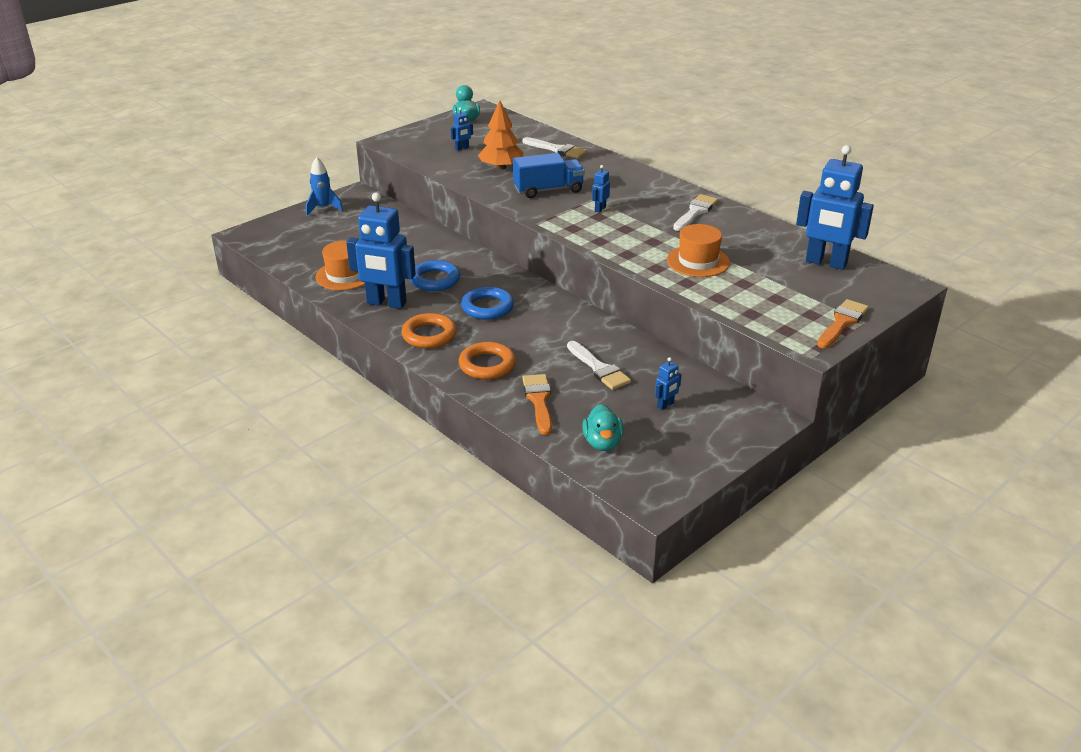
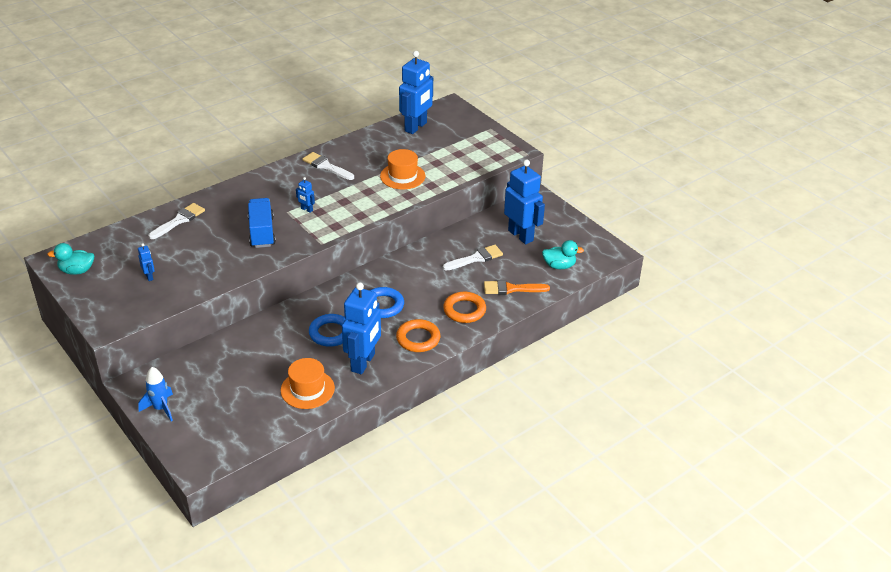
camera: 85 degrees left, 5 degrees up
orange tree [478,100,524,170] -> none
blue robot [655,357,681,410] -> blue robot [504,160,545,244], size x2.40
orange brush [817,299,869,348] -> none

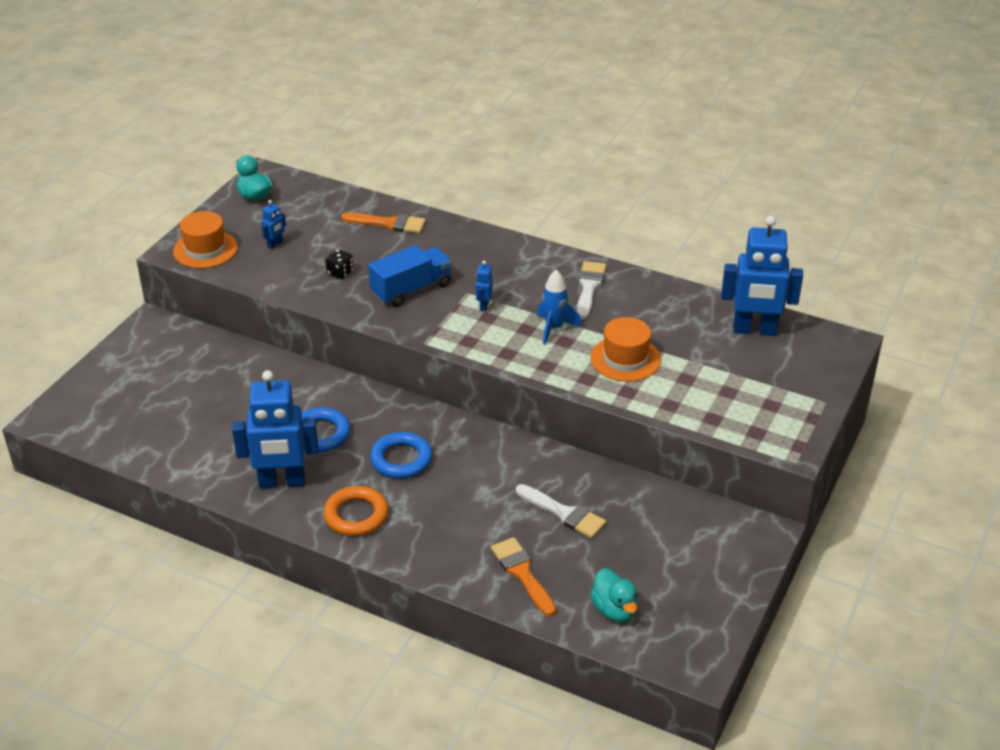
camera: 65 degrees right, 0 degrees up
blue rocket [138,367,173,422] -> blue rocket moved to [537,270,581,345]
white brush [149,203,205,239] -> orange brush [341,212,426,233]
orange hat [281,358,335,409] -> orange hat moved to [173,211,238,268]
orange ring [443,292,486,323] -> none
blue robot [504,160,545,244] -> none
none -> black dice [325,249,354,279]

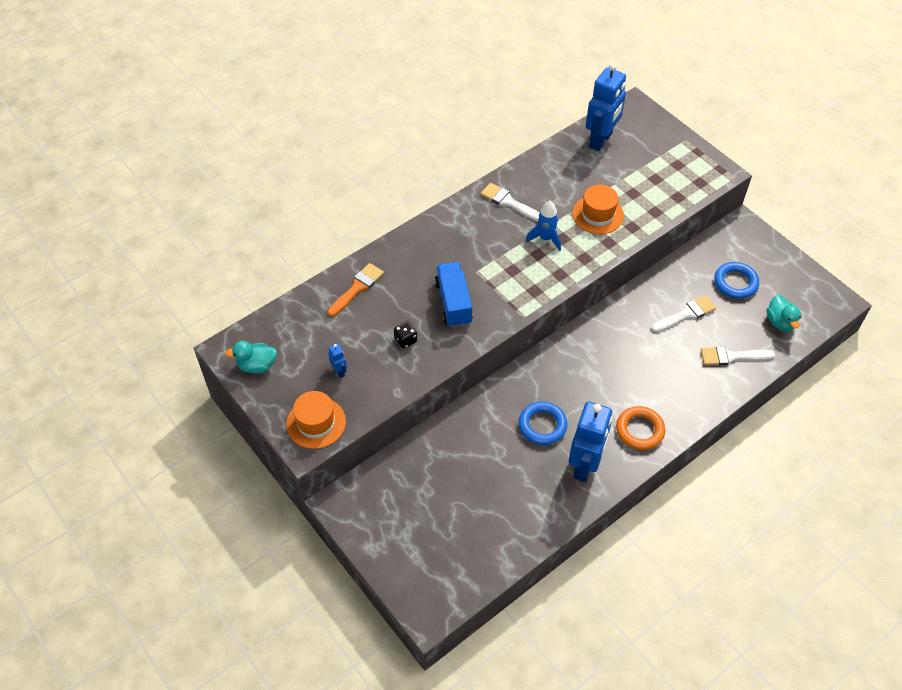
camera: 65 degrees left, 15 degrees up
blue ring [370,432,432,478] -> blue ring moved to [714,262,759,299]
blue robot [476,261,493,311] -> none
orange brush [491,537,556,616] -> white brush [701,346,775,365]
turquoise duck [590,568,638,622] -> turquoise duck turned 75 degrees clockwise [767,295,801,332]

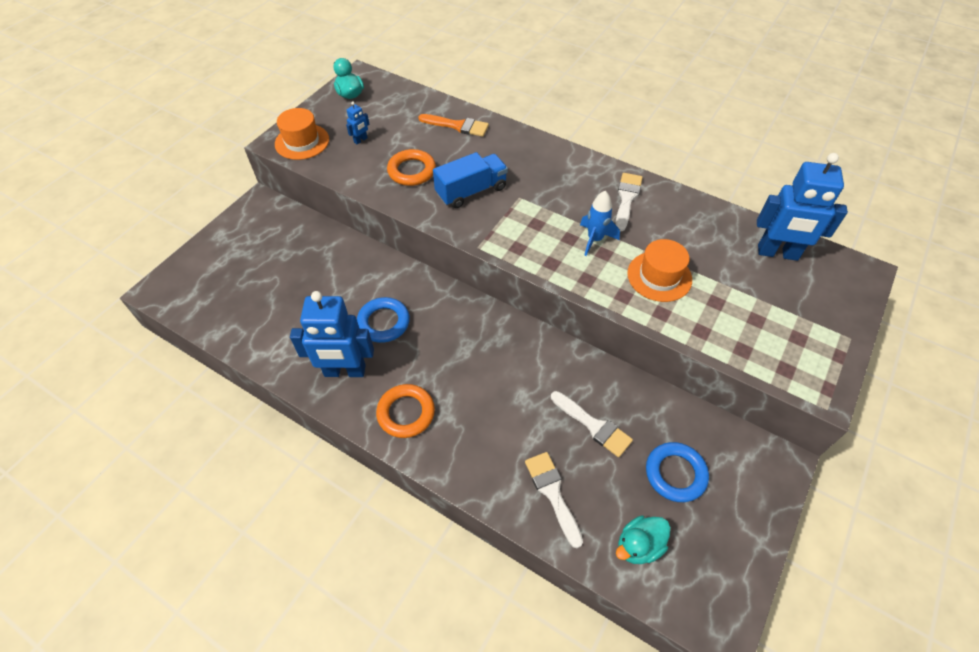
camera: 70 degrees right, 0 degrees up
black dice [394,321,417,349] -> orange ring [387,149,436,186]

